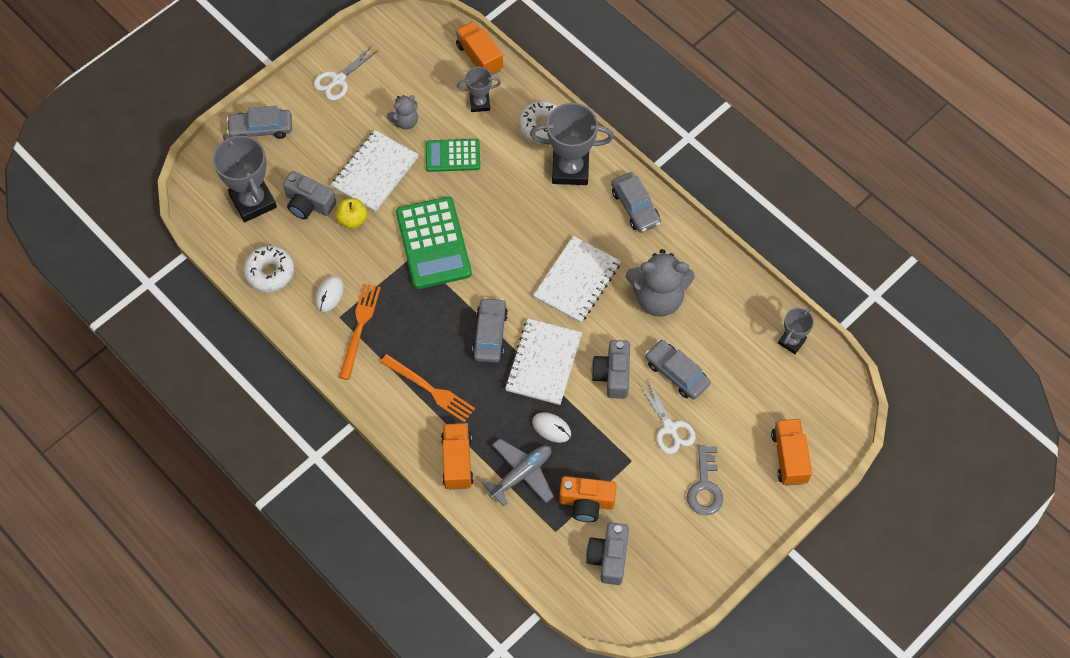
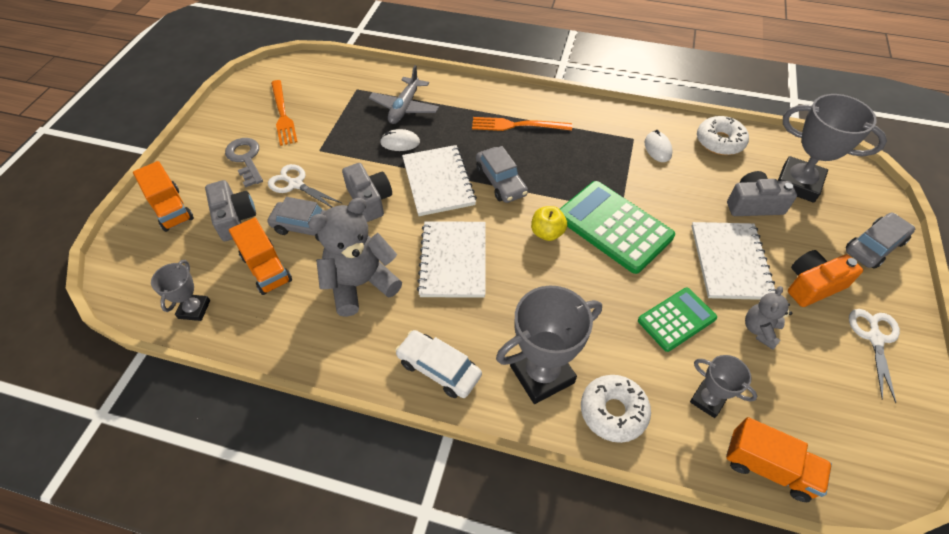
camera: 150 degrees right, 10 degrees down
yellow apple [336,198,367,229] -> yellow apple moved to [531,206,567,241]
orange fork [339,284,381,380] -> orange fork moved to [271,80,297,146]
orange truck [441,423,474,490] -> orange truck moved to [229,217,292,295]
grey trophy [457,67,501,112] -> grey trophy turned 75 degrees clockwise [690,355,758,418]
orange camera [559,476,617,522] -> orange camera moved to [788,250,863,307]
grey camera [586,523,629,585] -> grey camera moved to [205,180,256,241]
grey car [611,172,661,233] -> white car [395,330,482,398]

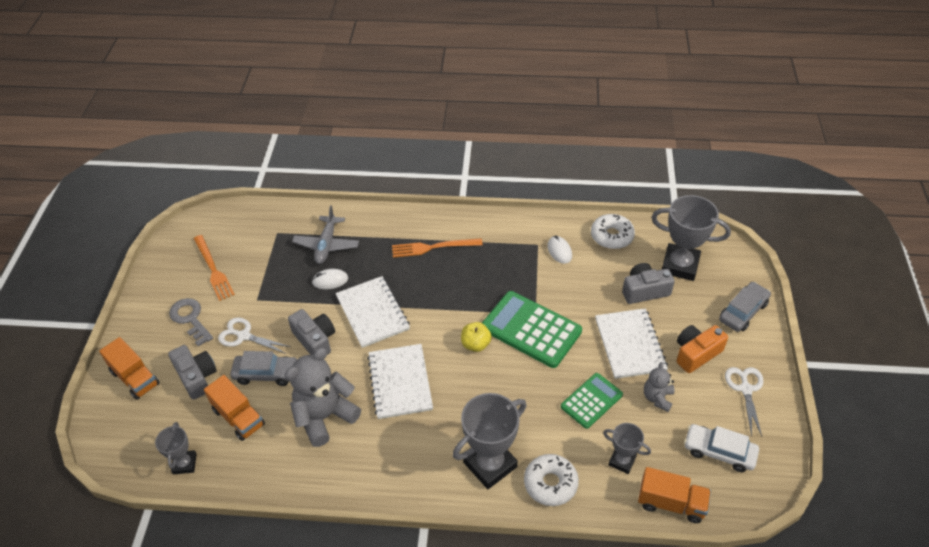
camera: 10 degrees left, 5 degrees down
white car [395,330,482,398] -> white car moved to [684,424,759,472]
grey car [476,146,528,203] -> none

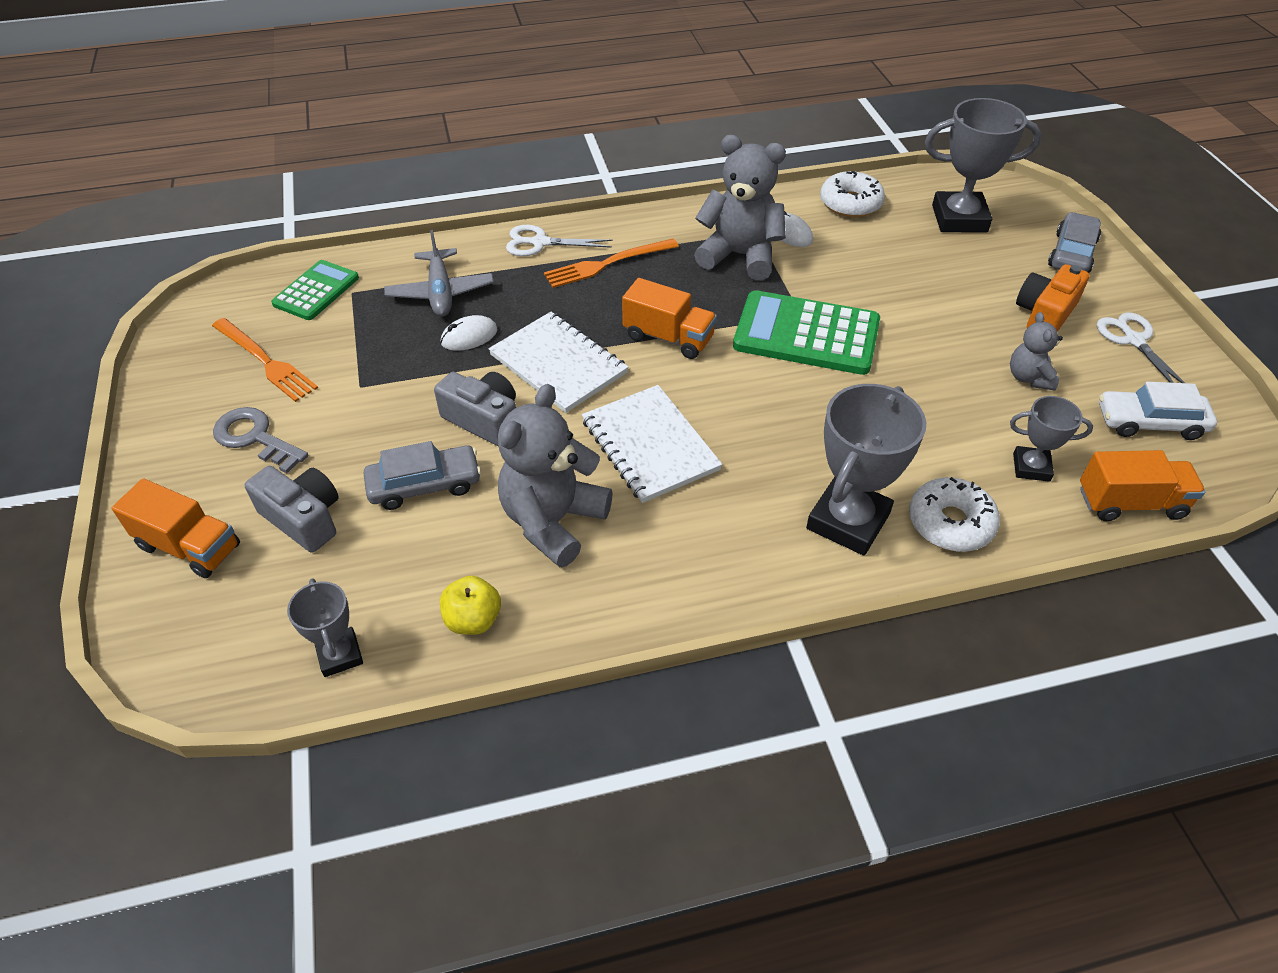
camera: 20 degrees left, 0 degrees up
orange truck [204,375,265,441] -> orange truck moved to [622,278,717,359]
white scissors [218,317,291,354] -> white scissors moved to [506,225,613,256]
yellow apple [461,322,492,352] -> yellow apple moved to [440,576,501,635]
green calculator [561,373,623,429] -> green calculator moved to [271,260,359,320]
white notebook [595,308,668,379] -> none
grey camera [622,263,675,304] -> none
none -> grey teddy bear [694,135,786,280]

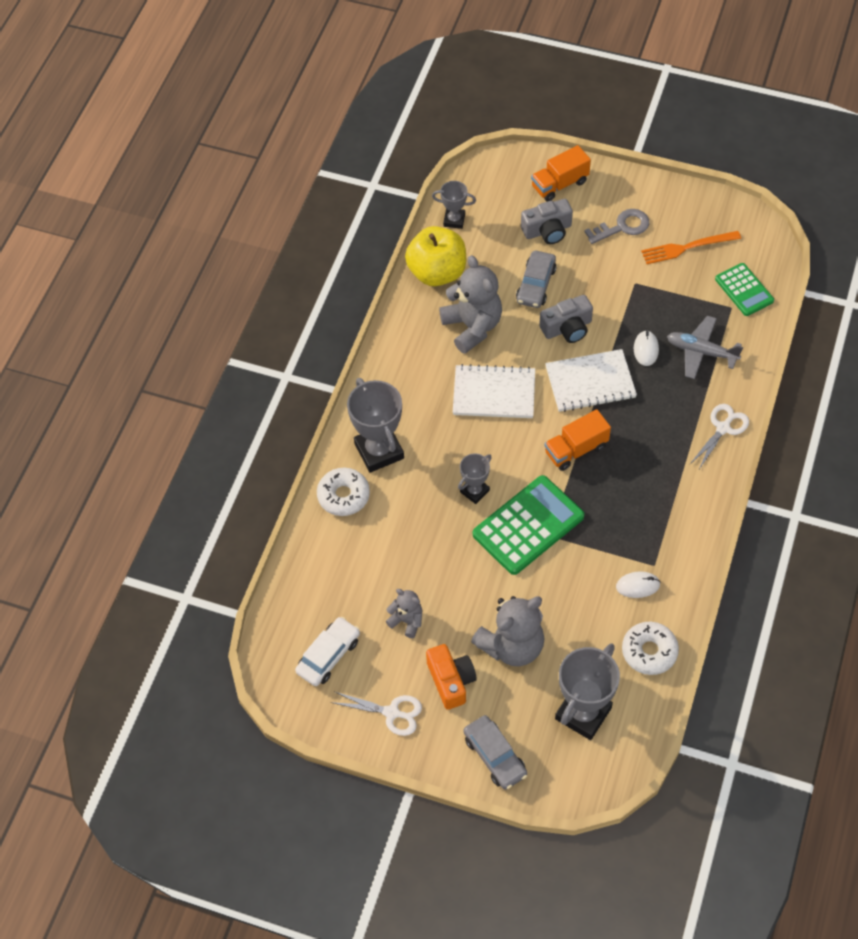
camera: 125 degrees right, 10 degrees up
yellow apple [440,576,501,635] -> yellow apple [405,226,466,286], size x1.96
orange fork [544,239,679,288] -> none
grey teddy bear [694,135,786,280] -> grey teddy bear moved to [471,596,545,666]
grey trophy [1010,396,1093,482] -> grey trophy moved to [458,453,492,504]
orange truck [1080,450,1205,521] -> none

